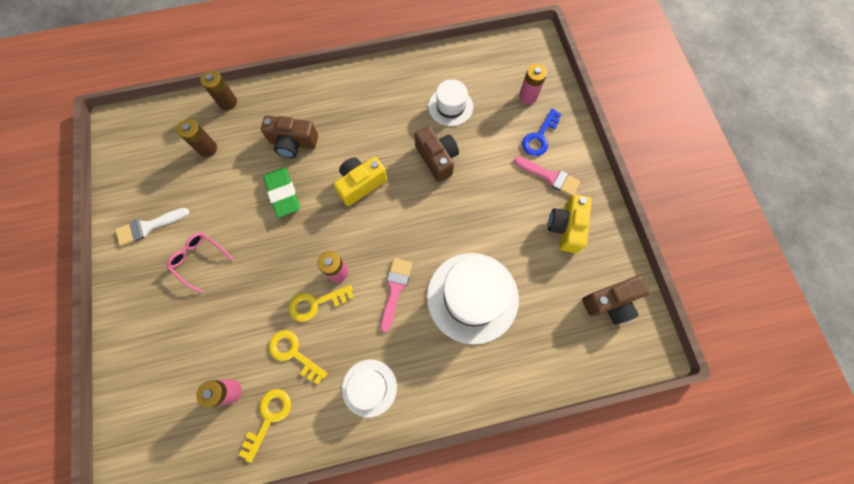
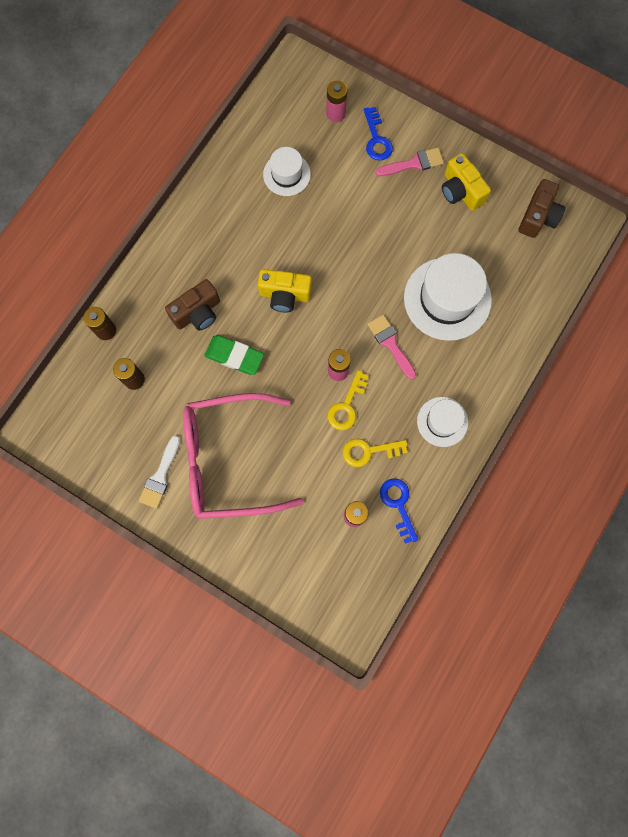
camera: 45 degrees left, 5 degrees up
pink glasses [167,232,234,293] -> pink glasses [183,393,303,519], size x2.40
yellow key [239,389,291,463] -> blue key [380,478,418,544]
yellow camera [334,157,387,206] -> yellow camera turned 90 degrees counterclockwise [258,269,312,312]
brown camera [414,126,459,182] -> none

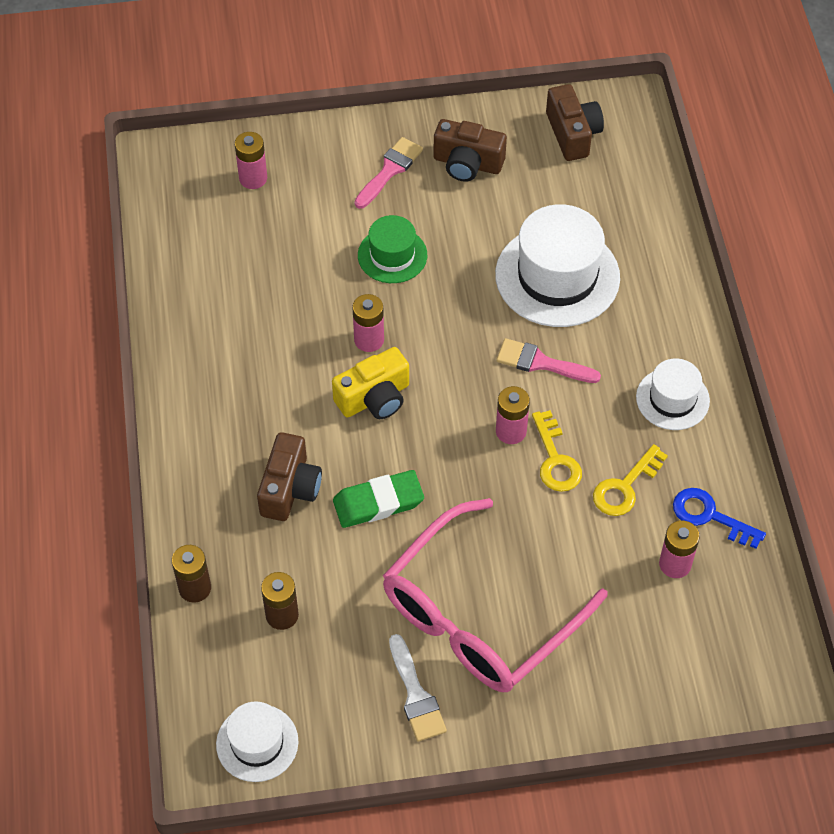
camera: 40 degrees left, 20 degrees down
white hat [263,147,311,196] -> white hat moved to [216,701,299,782]
blue key [364,107,393,160] -> none
yellow camera [442,153,491,211] -> brown camera [433,119,507,182]
none -> pink battery [352,294,384,352]
none -> green hat [358,215,427,283]

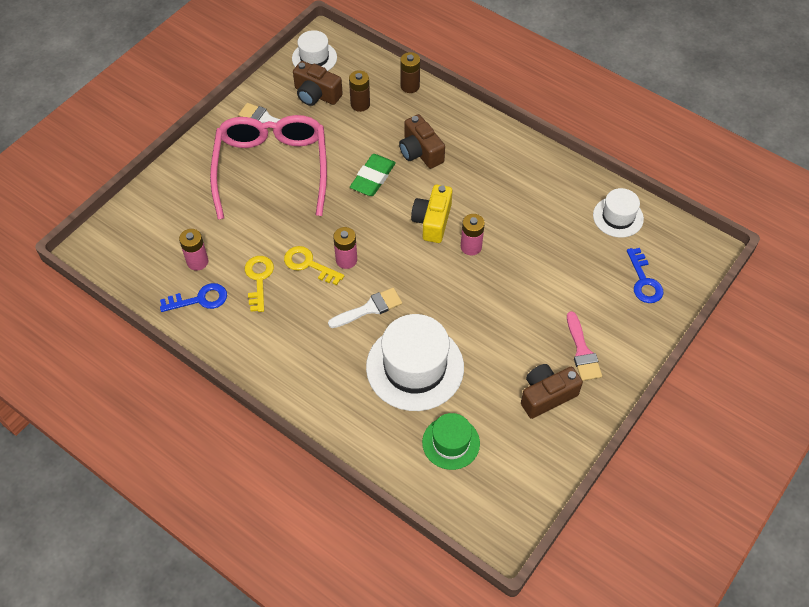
camera: 135 degrees right, 0 degrees up
pink battery [235,132,267,189] -> blue key [627,248,663,303]
green hat [358,215,427,283] -> green hat moved to [422,413,480,470]
pink brush [496,338,601,383] -> white brush [328,288,402,328]
brown camera [546,84,604,161] -> brown camera moved to [293,61,343,106]
white hat [636,358,710,430] -> white hat moved to [593,188,644,238]

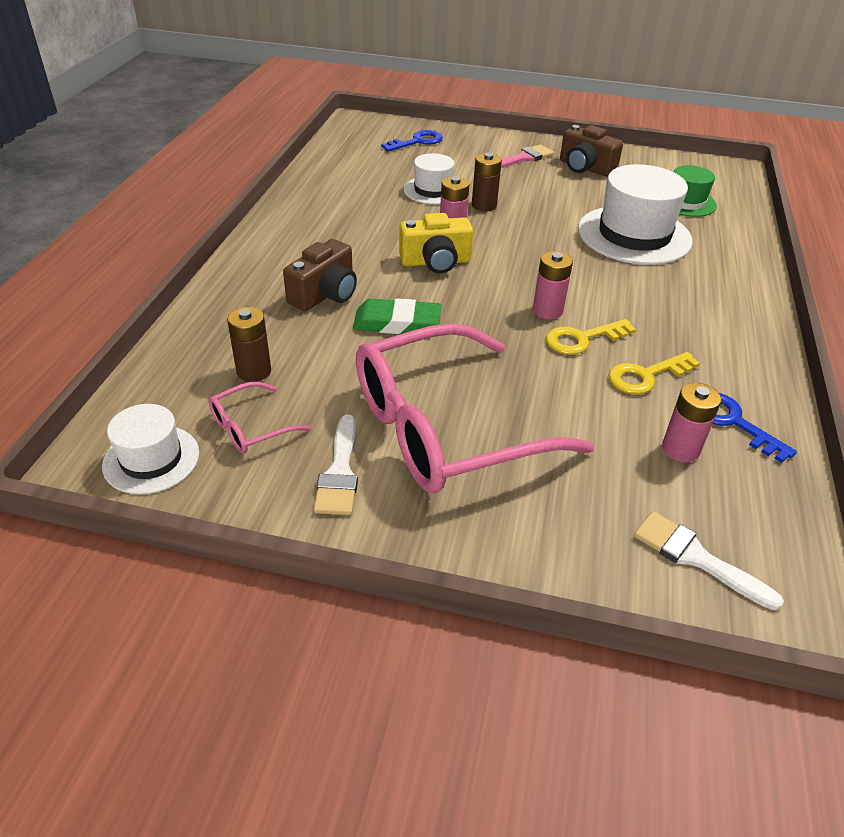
camera: 115 degrees left, 15 degrees down
yellow key [284,246,344,285] -> yellow key turned 60 degrees clockwise [546,319,636,355]
brown camera [293,61,343,106] -> pink glasses [208,382,312,454]
white brush [328,288,402,328] -> white brush moved to [634,511,784,610]
brown battery [400,52,420,93] -> brown battery moved to [472,153,502,212]
white hat [593,188,644,238] -> white hat moved to [404,153,454,205]

